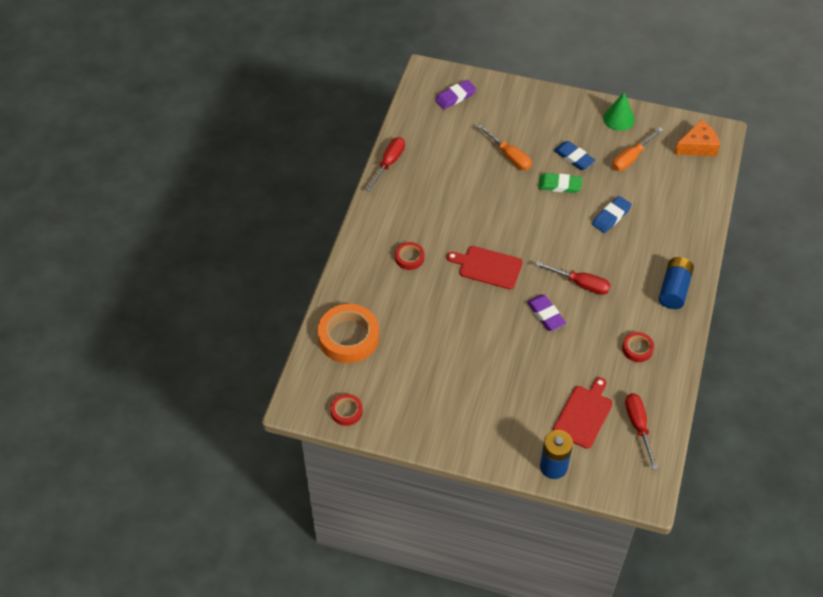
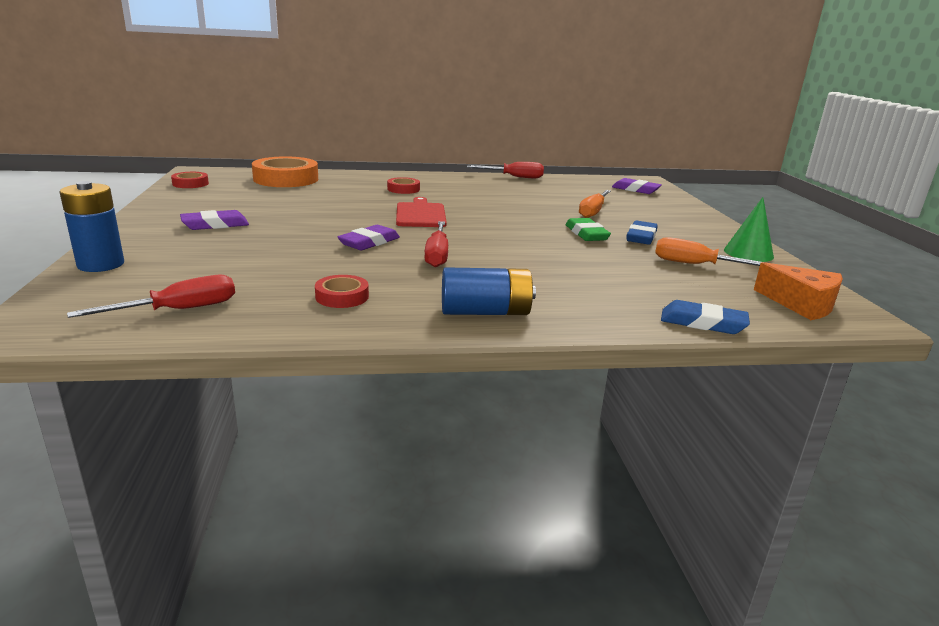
camera: 65 degrees right, 30 degrees down
red cutting board [553,377,613,449] -> none
blue eraser [592,196,632,233] -> blue eraser moved to [661,300,750,334]
none -> purple eraser [180,210,249,230]

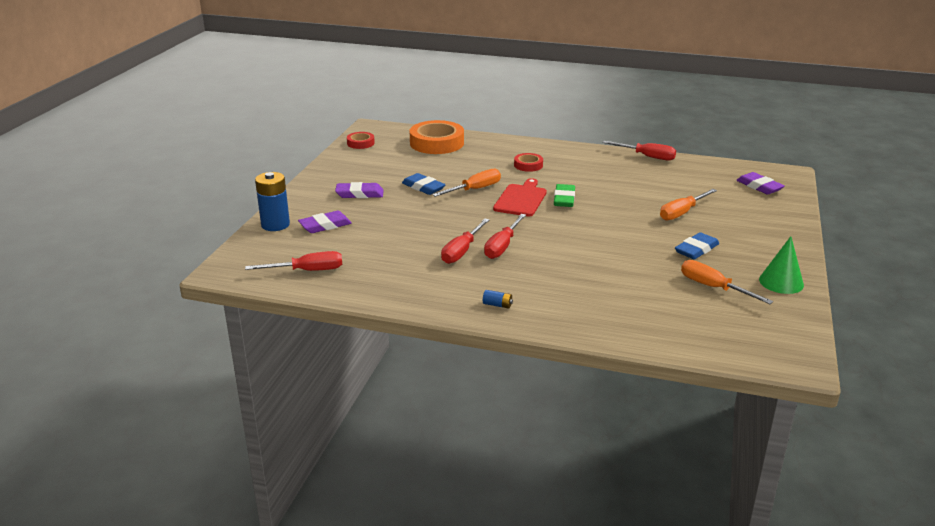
camera: 25 degrees right, 5 degrees up
red tape [315,275,369,308] -> none
purple eraser [337,225,400,250] -> purple eraser moved to [298,211,352,233]
blue battery [442,267,536,315] -> blue battery [483,290,513,309], size x0.44
green eraser [566,218,611,241] -> green eraser moved to [554,184,575,207]
blue eraser [661,300,750,334] -> blue eraser moved to [402,173,446,195]
orange cheese [754,262,843,320] -> none
none -> orange screwdriver [432,169,501,197]
none -> red screwdriver [441,219,490,264]

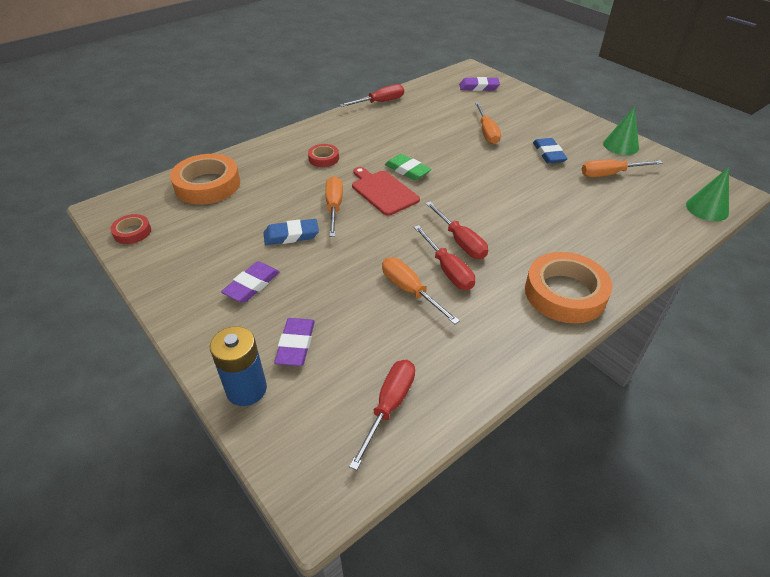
camera: 55 degrees left, 15 degrees up
blue battery [483,290,513,309] -> orange tape [525,252,612,323]
none -> orange screwdriver [382,257,460,324]
none -> green cone [686,167,729,221]

